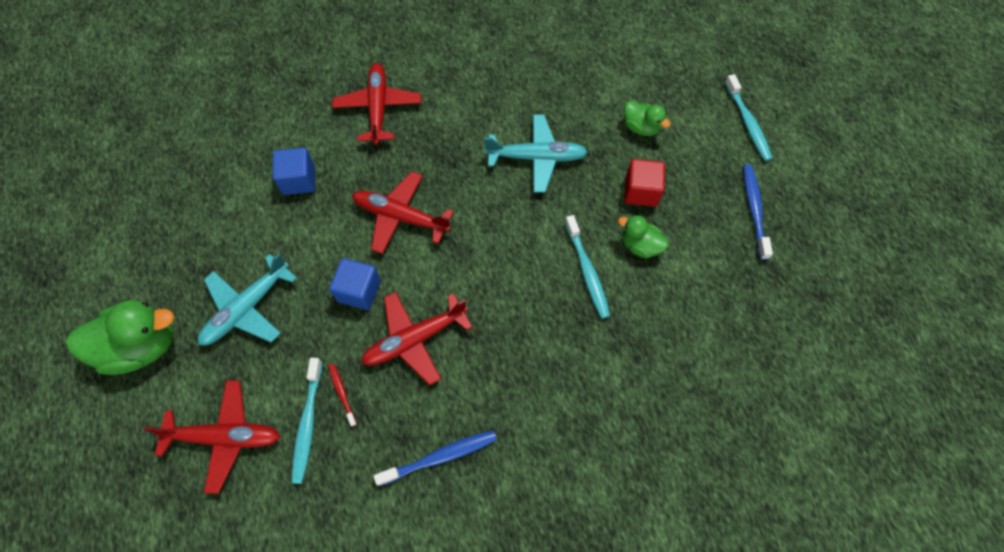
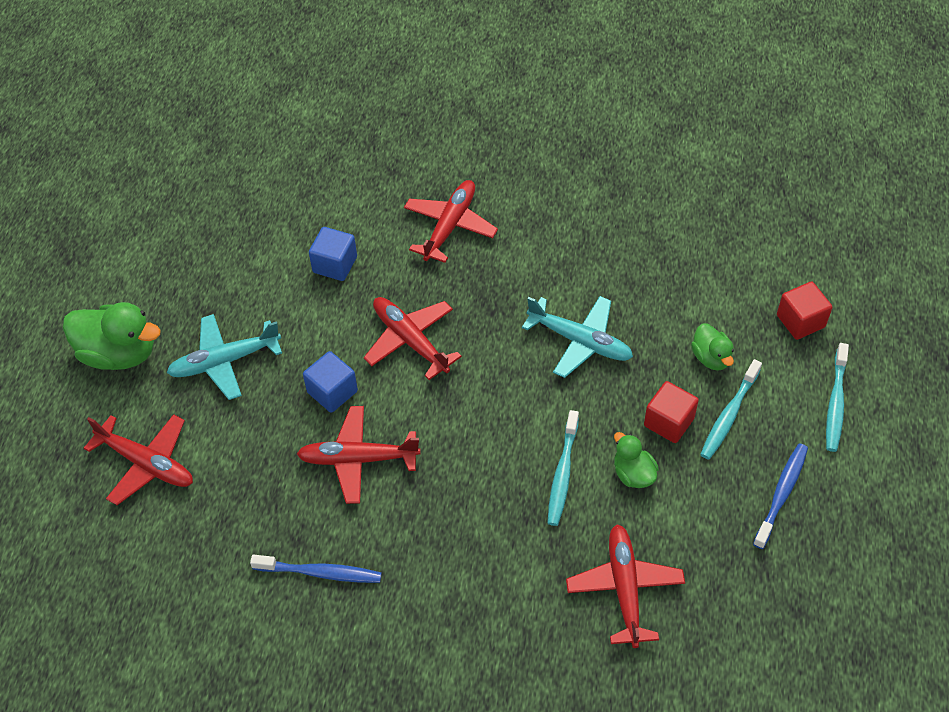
camera: 30 degrees right, 10 degrees down
turquoise toothbrush [291,358,322,484] -> turquoise toothbrush moved to [700,359,762,460]
red toothbrush [328,363,357,427] -> none
none -> red plane [566,524,685,648]
none -> red cube [777,281,832,340]

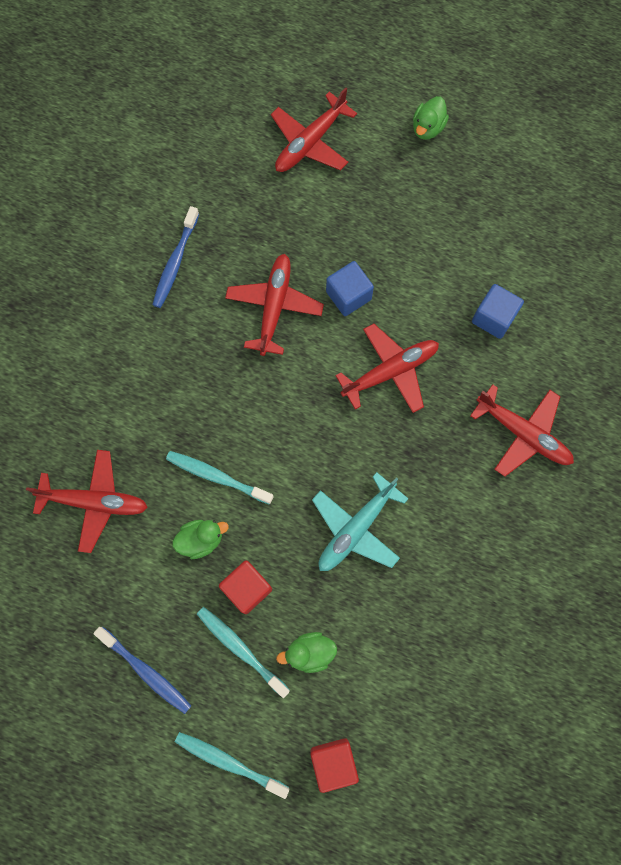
camera: 100 degrees right, 20 degrees up
green duck [63,302,161,370] -> green duck [413,96,449,140], size x0.55
turquoise plane [167,314,282,400] -> none

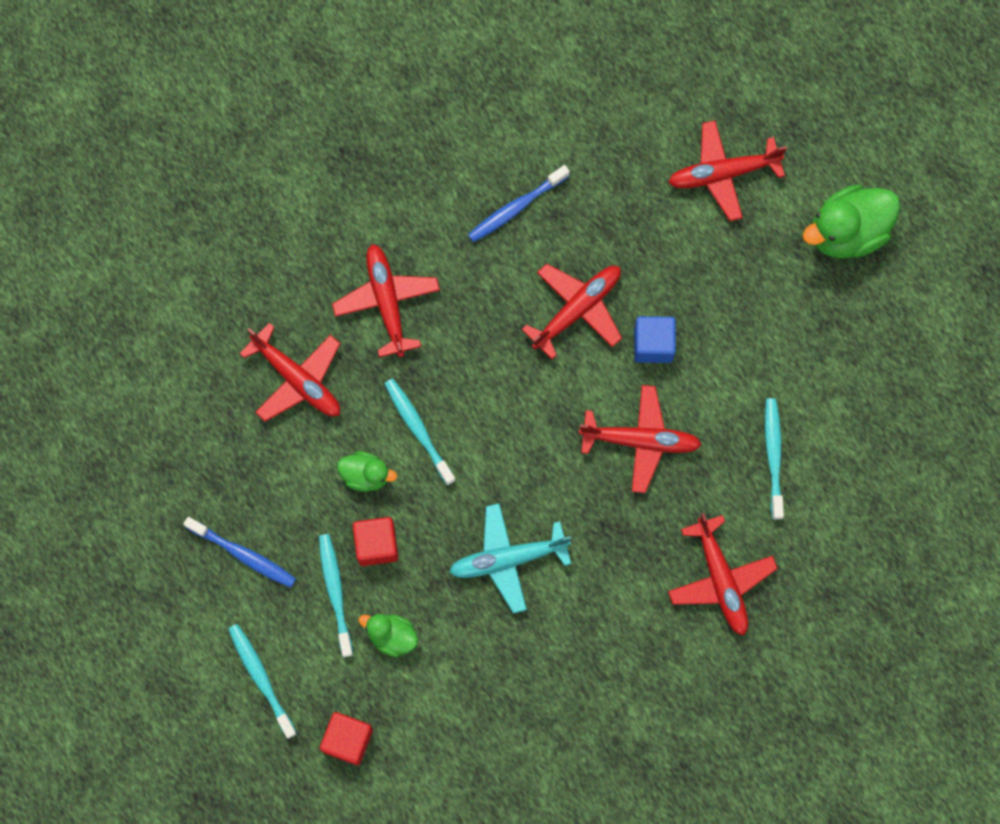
camera: 35 degrees right, 0 degrees up
blue toothbrush [93,627,191,714] -> blue toothbrush turned 45 degrees counterclockwise [183,517,296,588]
green duck [413,96,449,140] -> green duck [803,184,900,258], size x1.81
blue cube [472,284,524,339] -> turquoise toothbrush [765,398,784,520]
none -> red plane [332,244,440,357]

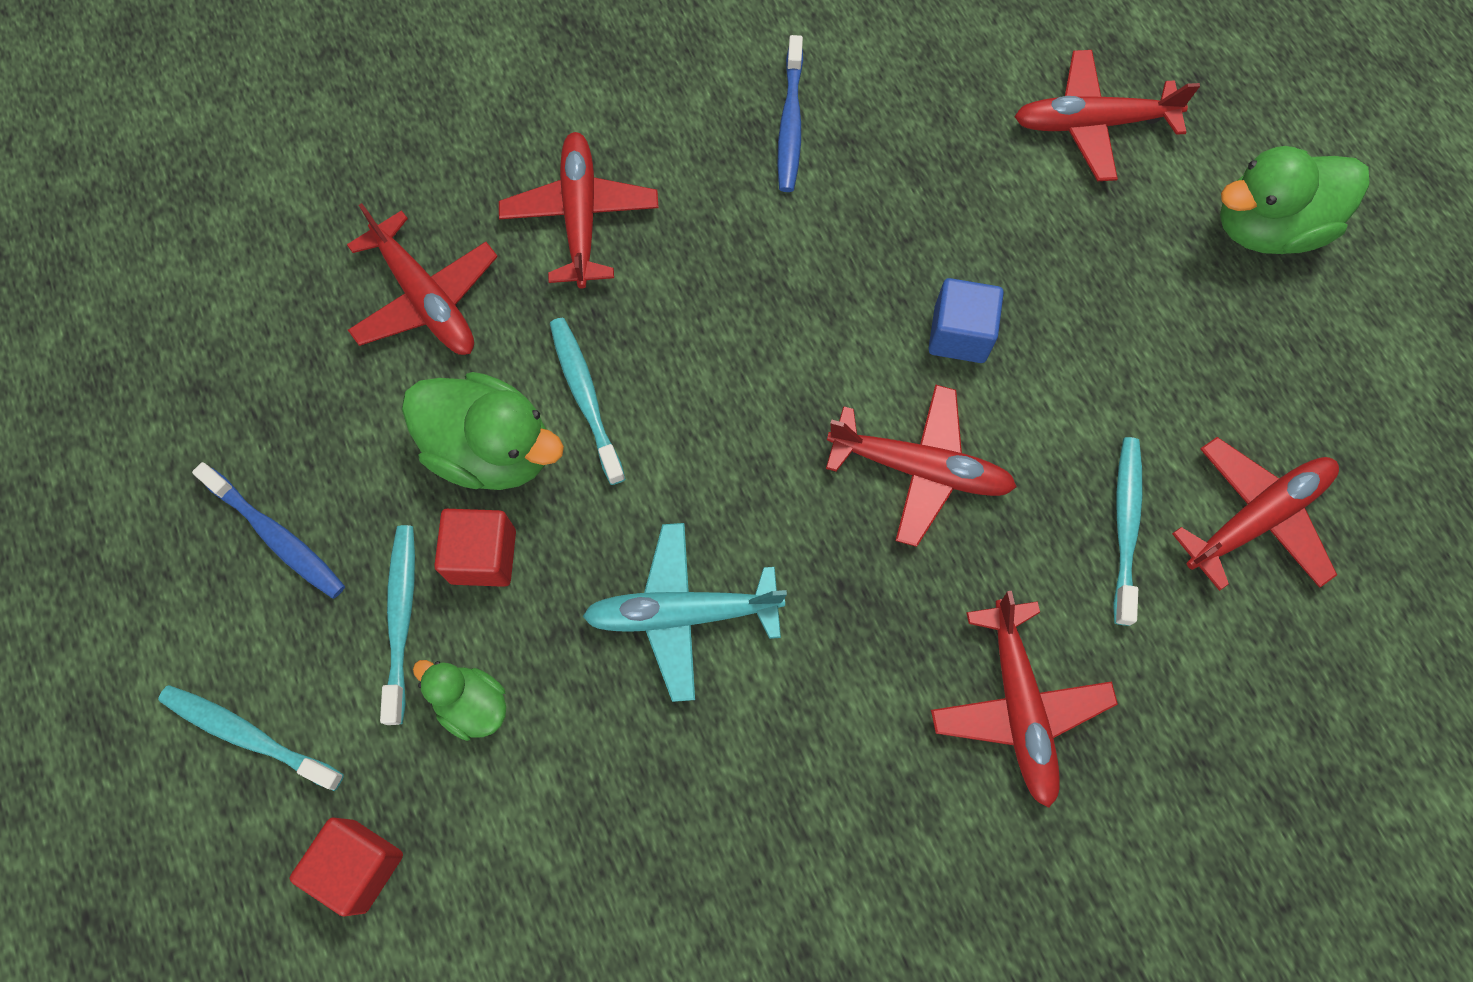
camera: 10 degrees right, 5 degrees down
turquoise toothbrush [228,624,297,739] -> turquoise toothbrush turned 45 degrees counterclockwise [158,685,344,791]
green duck [337,451,397,492] -> green duck [402,372,564,490], size x1.81
blue toothbrush [468,165,570,242] -> blue toothbrush turned 60 degrees counterclockwise [778,35,803,192]
red plane [522,263,622,359] -> red plane moved to [1172,437,1339,591]

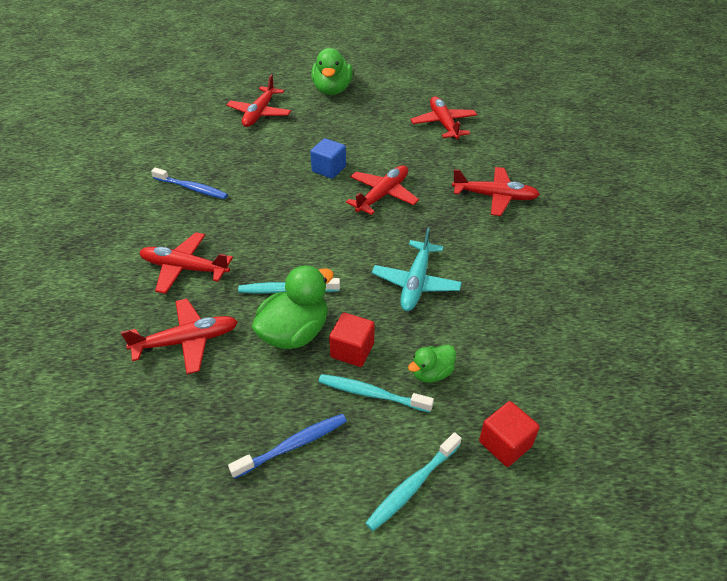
camera: 70 degrees left, 25 degrees down
turquoise toothbrush [1113,437,1143,626] -> none

